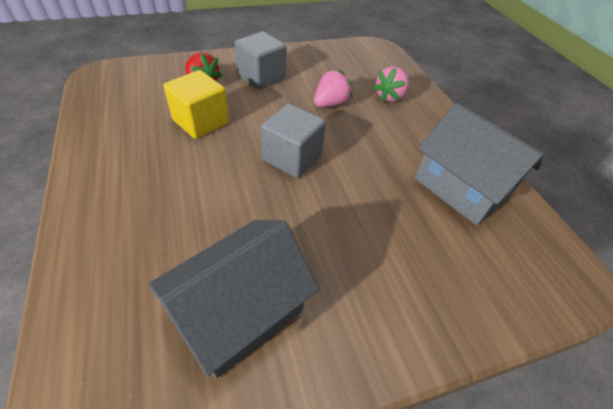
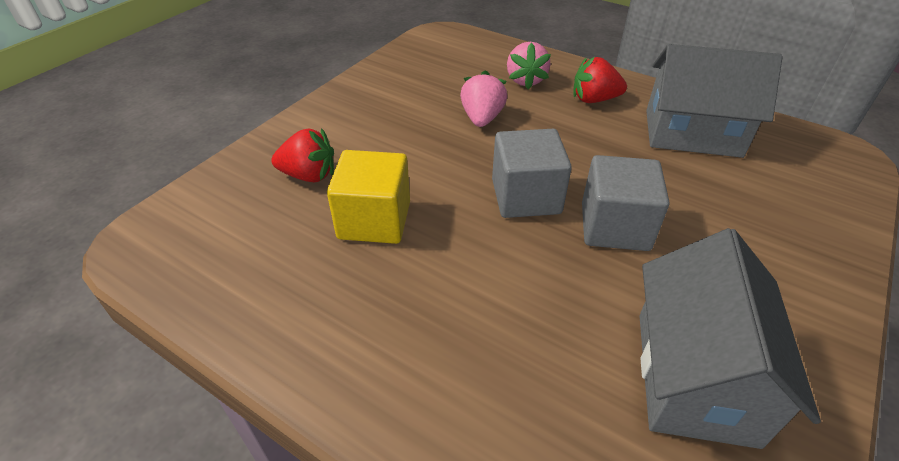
camera: 35 degrees left, 5 degrees down
grey cube [235,31,287,90] -> grey cube moved to [582,155,669,251]
none -> red strawberry [573,57,627,103]

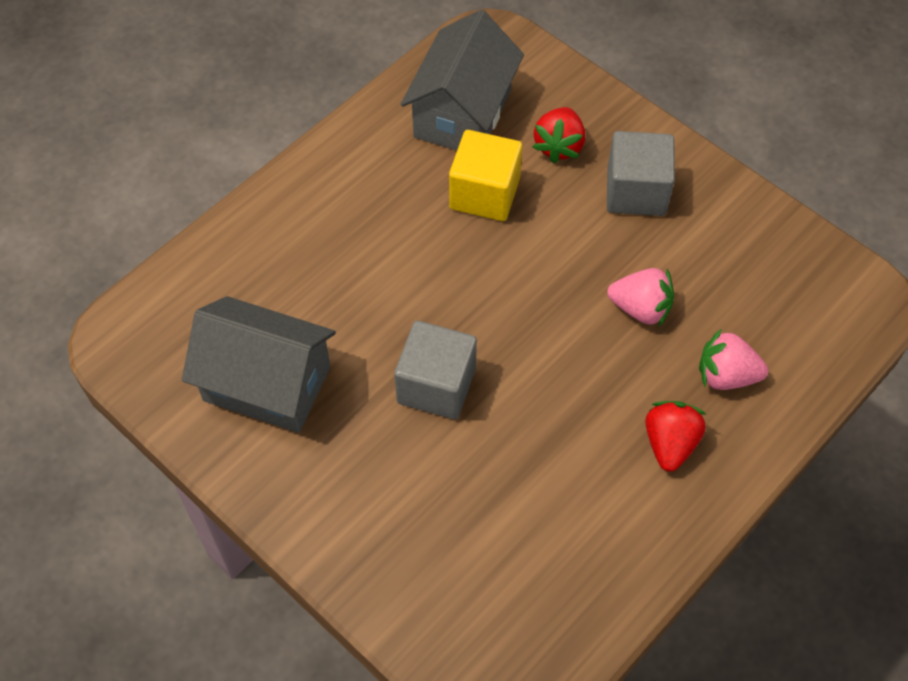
camera: 100 degrees right, 15 degrees up
grey cube [492,129,572,218] -> grey cube moved to [607,131,675,216]
grey house [646,44,782,158] -> grey house moved to [401,10,524,151]

